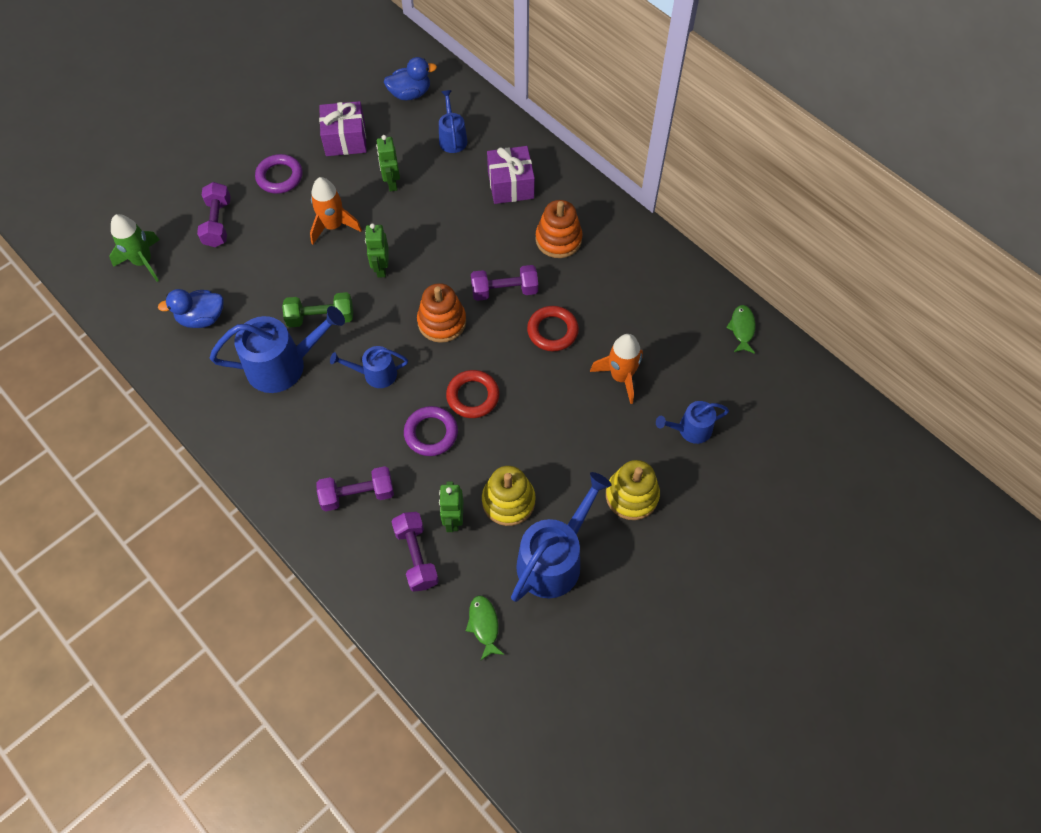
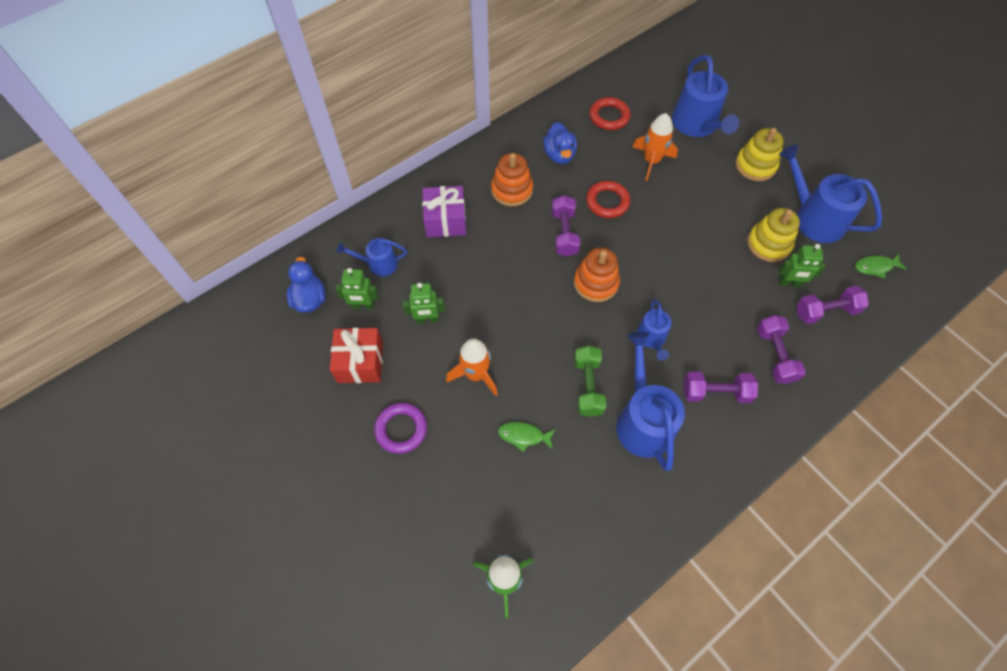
camera: 85 degrees left, 0 degrees up
blue duck [158,289,224,328] -> blue duck moved to [543,122,577,164]
purple dumbbell [197,182,231,247] -> purple dumbbell moved to [684,372,758,403]
purple gift [319,101,367,156] -> red gift [330,328,383,383]
green robot [365,223,389,278] -> green robot moved to [335,268,379,309]
purple ring [404,406,458,456] -> none
red ring [446,370,499,418] -> red ring moved to [589,97,630,130]
blue watering can [656,401,729,444] -> blue watering can [672,55,739,137], size x1.79
green fish [726,305,756,354] -> green fish moved to [498,422,555,452]

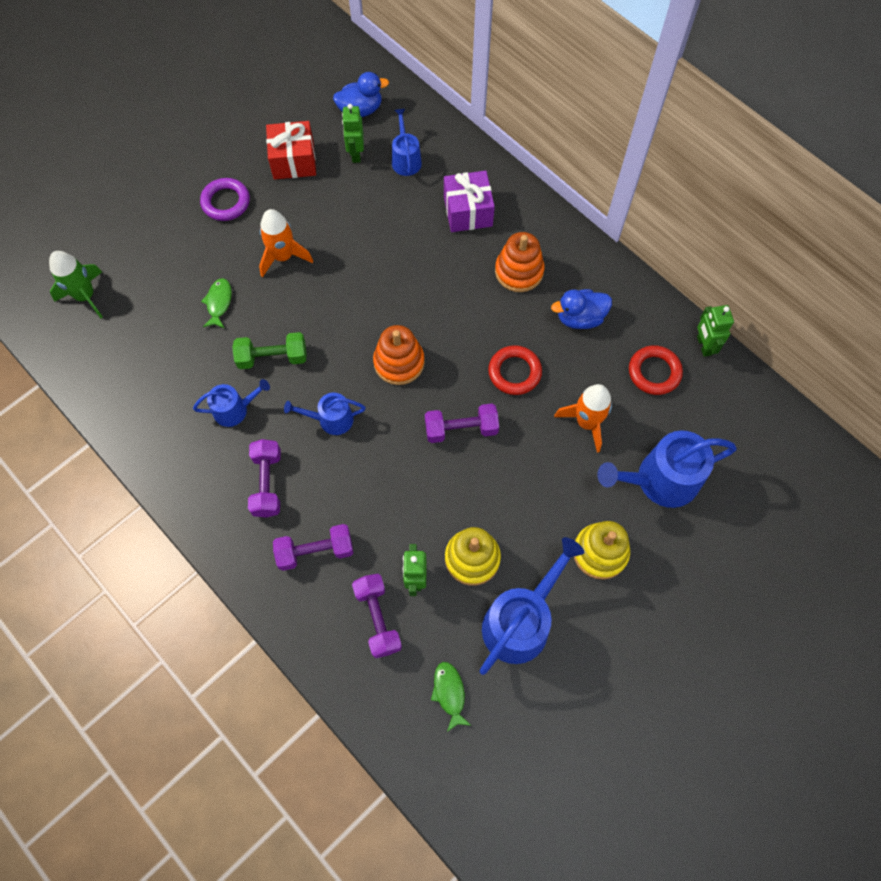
camera: 85 degrees right, 5 degrees up
green robot [403,283,445,324] -> green robot moved to [697,305,734,357]
purple dumbbell [552,195,580,257] -> purple dumbbell moved to [425,404,499,443]
blue watering can [616,332,685,471] -> blue watering can [193,379,270,427], size x0.56

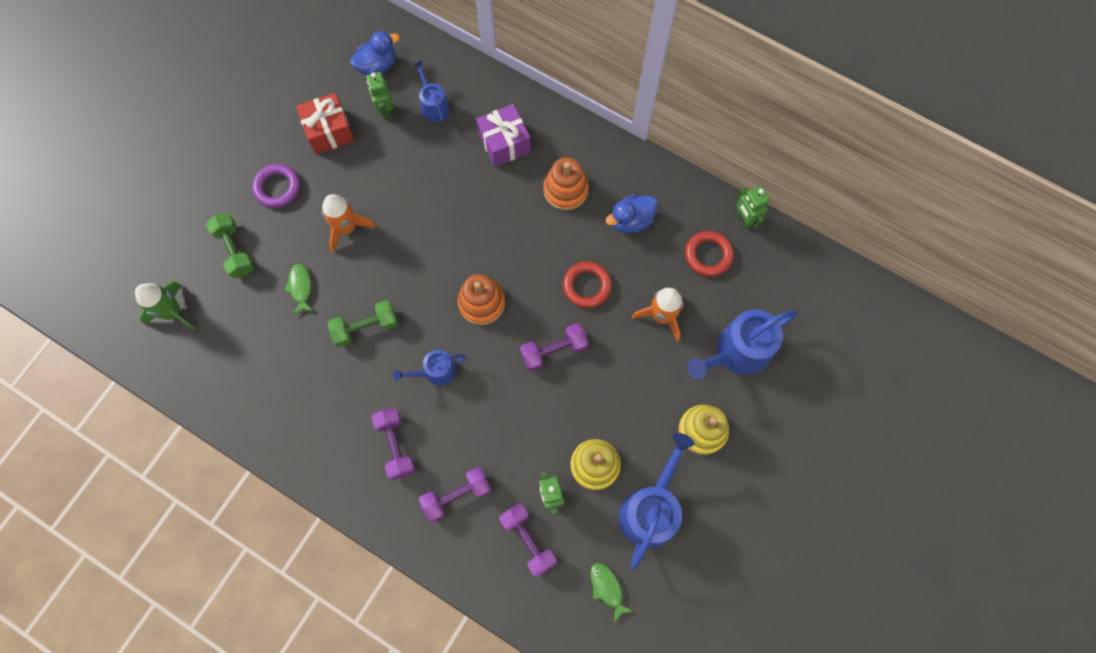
camera: 15 degrees left, 5 degrees up
blue watering can [193,379,270,427] -> none
none -> green dumbbell [206,213,254,278]

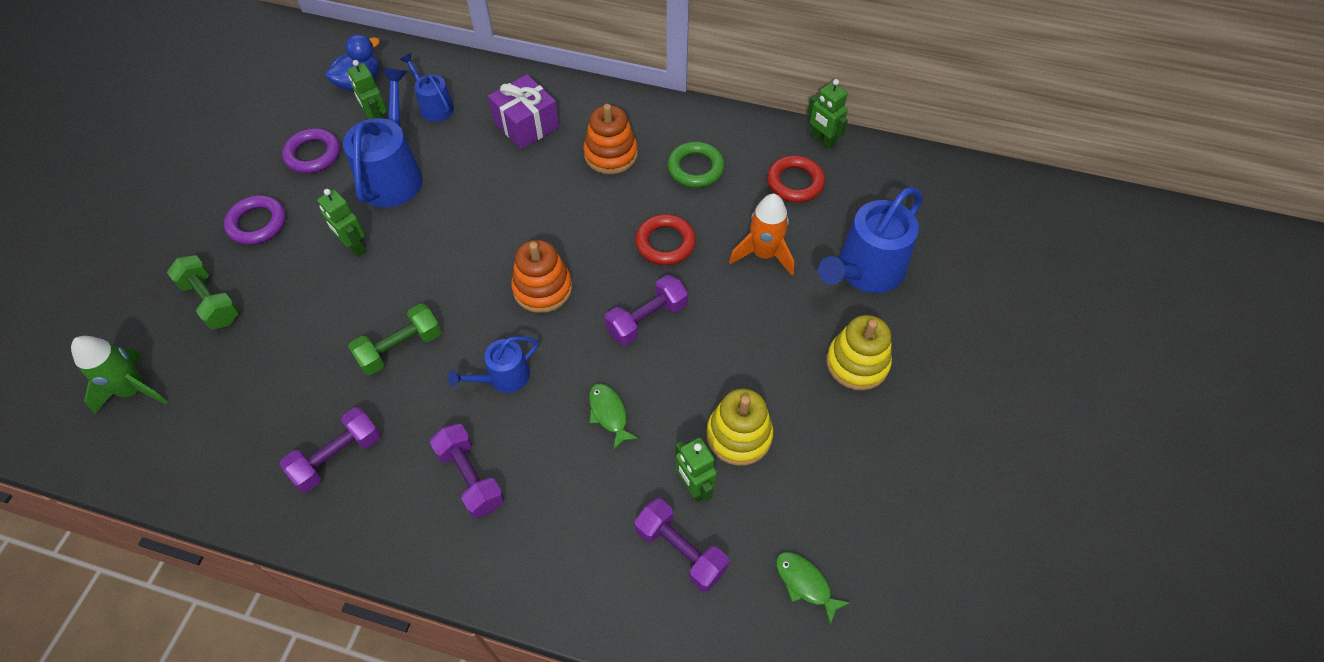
camera: 15 degrees left, 15 degrees down
green fish [284,264,313,315] -> green fish moved to [589,383,639,450]
red gift [296,93,354,154] -> purple ring [282,128,340,174]
orange rocket [322,194,376,253] -> green robot [317,189,366,257]
purple dumbbell [419,467,491,522] -> purple dumbbell moved to [280,407,381,492]
blue duck [606,194,658,234] -> green ring [667,142,725,188]
blue watering can [619,433,694,570] -> blue watering can moved to [343,68,423,207]

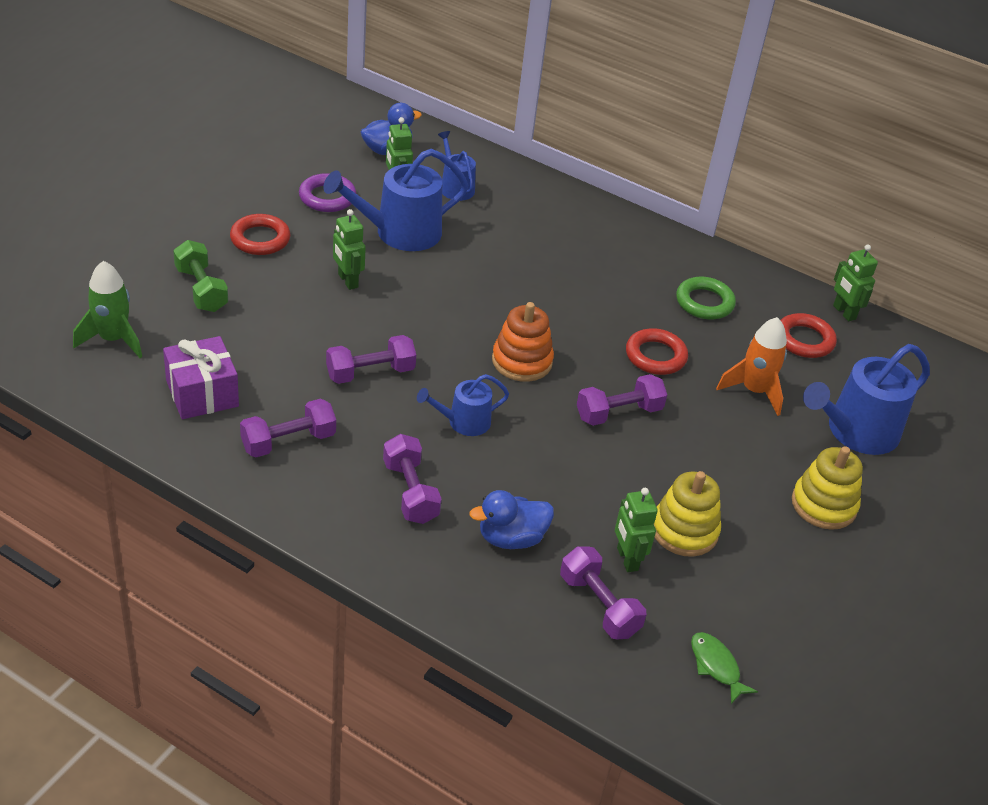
camera: 10 degrees right, 15 degrees down
purple ring [224,195,286,245] -> red ring [230,214,290,255]
blue watering can [343,68,423,207] -> blue watering can turned 135 degrees counterclockwise [323,149,468,251]
green dumbbell [348,304,442,375] -> purple dumbbell [326,335,416,384]
purple gift [488,75,559,149] -> purple gift moved to [163,336,239,419]
orange stacking toy [583,104,638,174] -> none
green fish [589,383,639,450] -> none
none -> blue duck [469,490,554,549]

